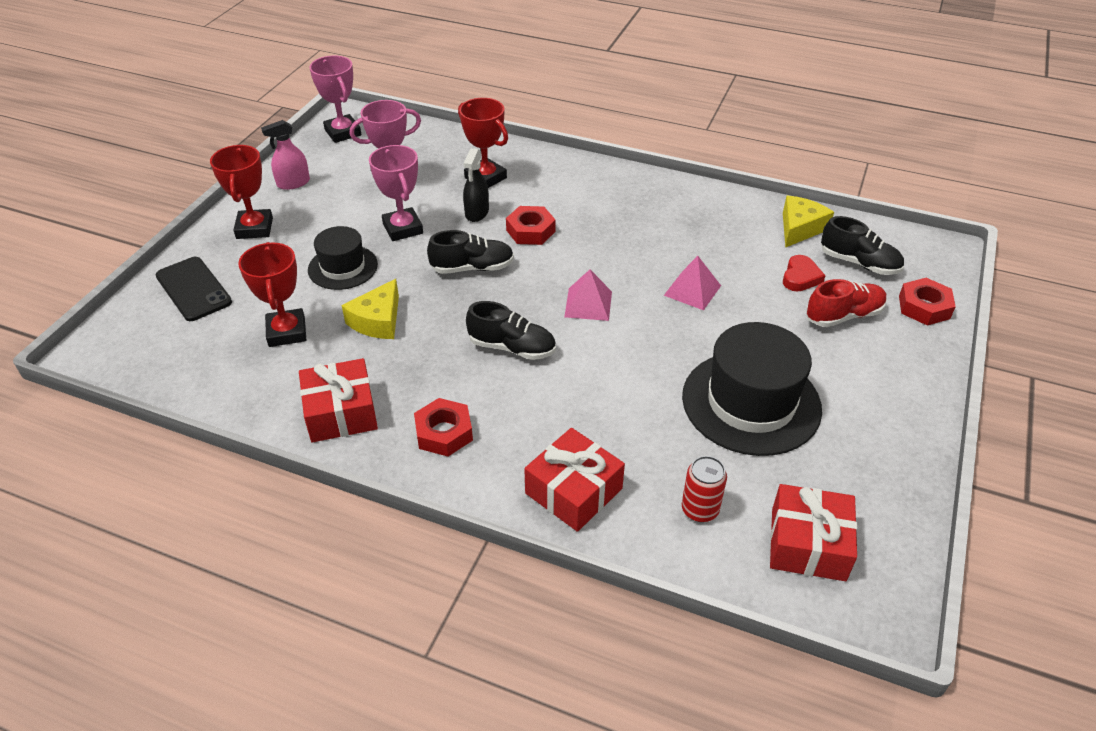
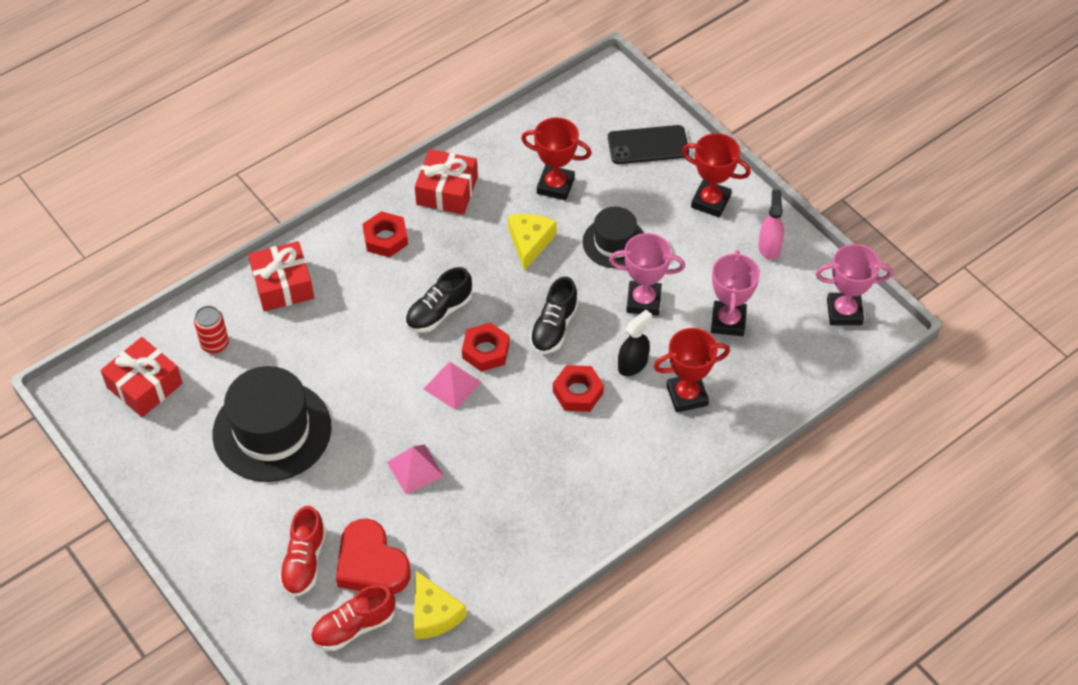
camera: 120 degrees right, 10 degrees up
yellow cheese [342,279,399,339] -> yellow cheese turned 45 degrees clockwise [508,214,556,271]
black spray bottle [463,148,489,222] -> black spray bottle turned 90 degrees clockwise [618,310,652,376]
red heart [783,255,826,291] -> red heart [336,519,411,594], size x1.75
black shoe [821,216,904,275] -> red shoe [311,585,395,651]
red nut [899,278,956,325] -> red nut moved to [462,322,510,372]

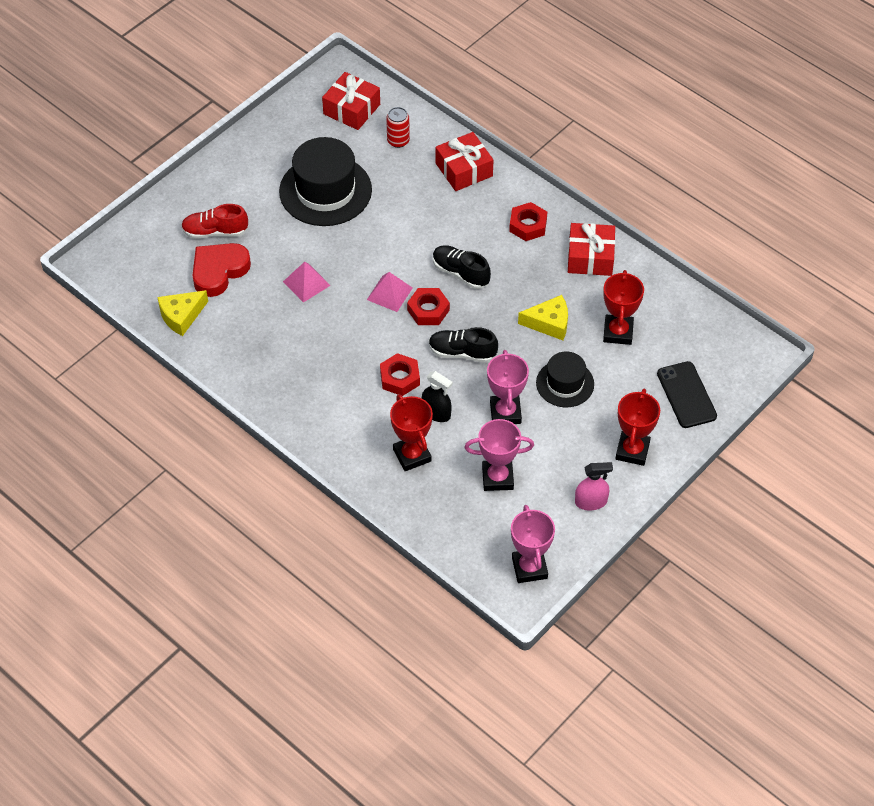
camera: 80 degrees right, 0 degrees up
red shoe [311,585,395,651] -> none

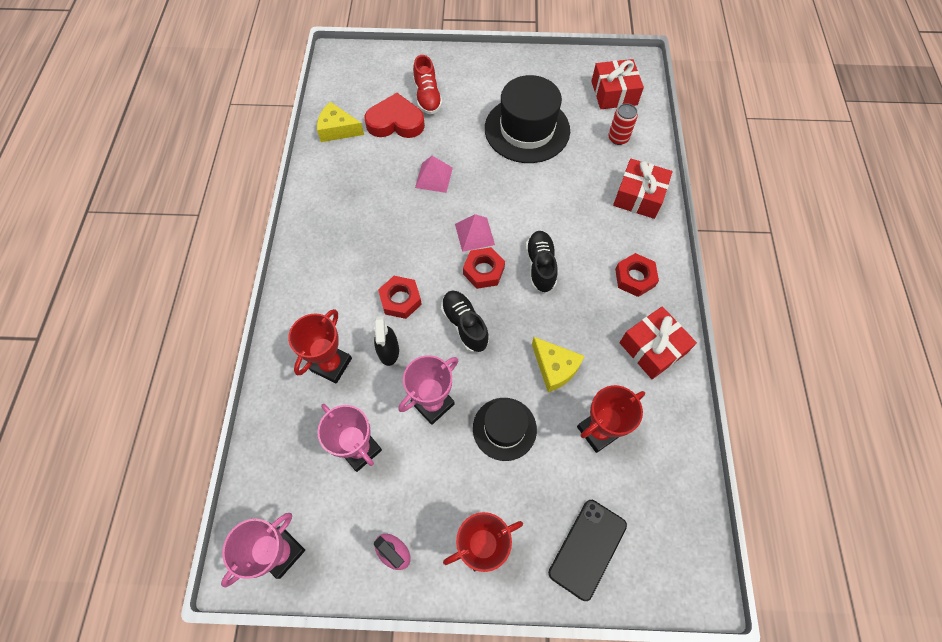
camera: 50 degrees right, 10 degrees up
red shoe [181,204,248,239] -> red shoe turned 150 degrees counterclockwise [413,55,443,114]

